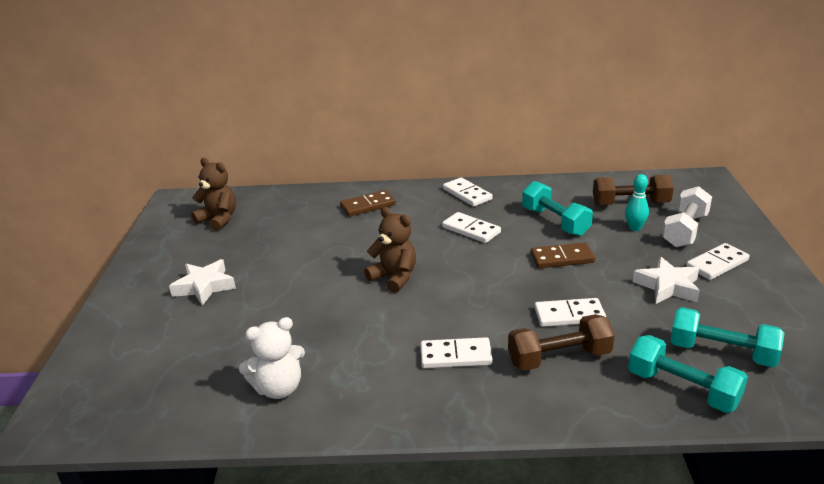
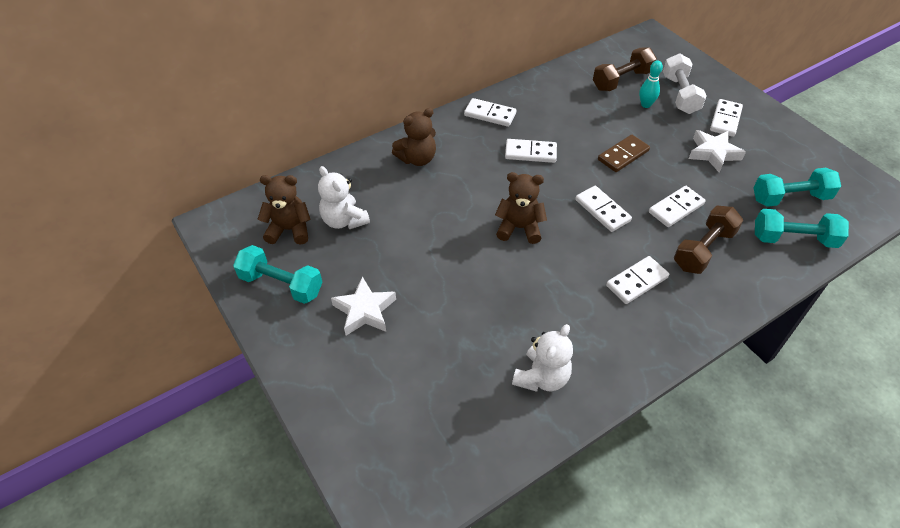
camera: 35 degrees left, 20 degrees up
brown domino [340,190,396,216] -> brown teddy bear [392,108,436,166]
turquoise dumbbell [522,181,593,236] -> turquoise dumbbell moved to [233,245,323,304]
none -> white teddy bear [318,166,370,229]
none -> white domino [575,186,632,232]

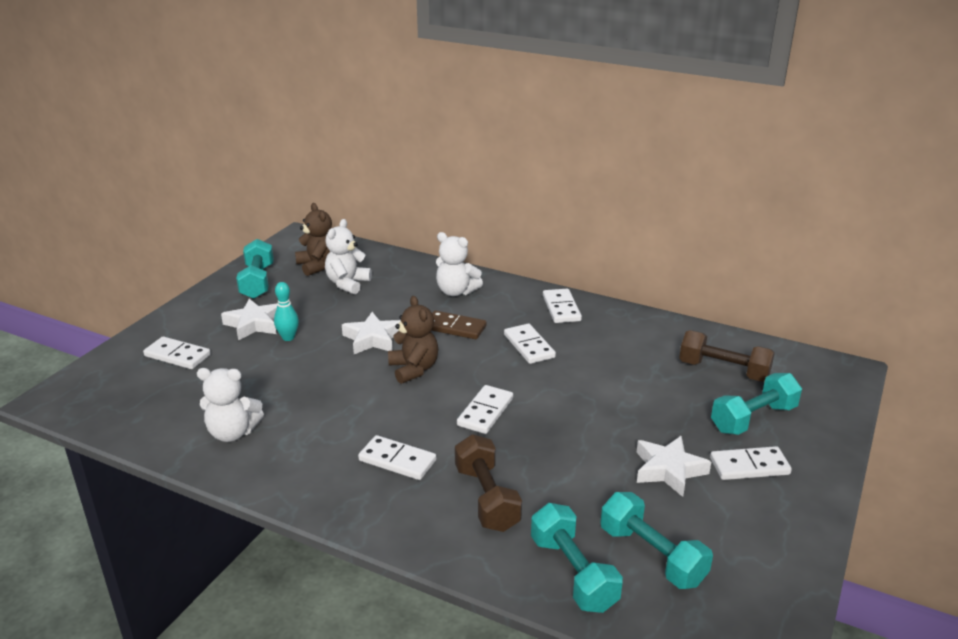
camera: 60 degrees right, 20 degrees down
brown teddy bear [392,108,436,166] -> white teddy bear [436,232,483,296]
brown domino [598,135,650,172] -> brown domino moved to [431,310,487,339]
turquoise bowling pin [639,60,663,108] -> turquoise bowling pin moved to [274,282,299,341]
white domino [649,186,706,227] -> white domino moved to [143,336,211,369]
white dumbbell [663,53,707,114] -> turquoise dumbbell [711,373,802,435]
brown dumbbell [674,206,743,274] -> brown dumbbell turned 60 degrees clockwise [455,434,522,532]
none -> white star [342,312,401,354]

